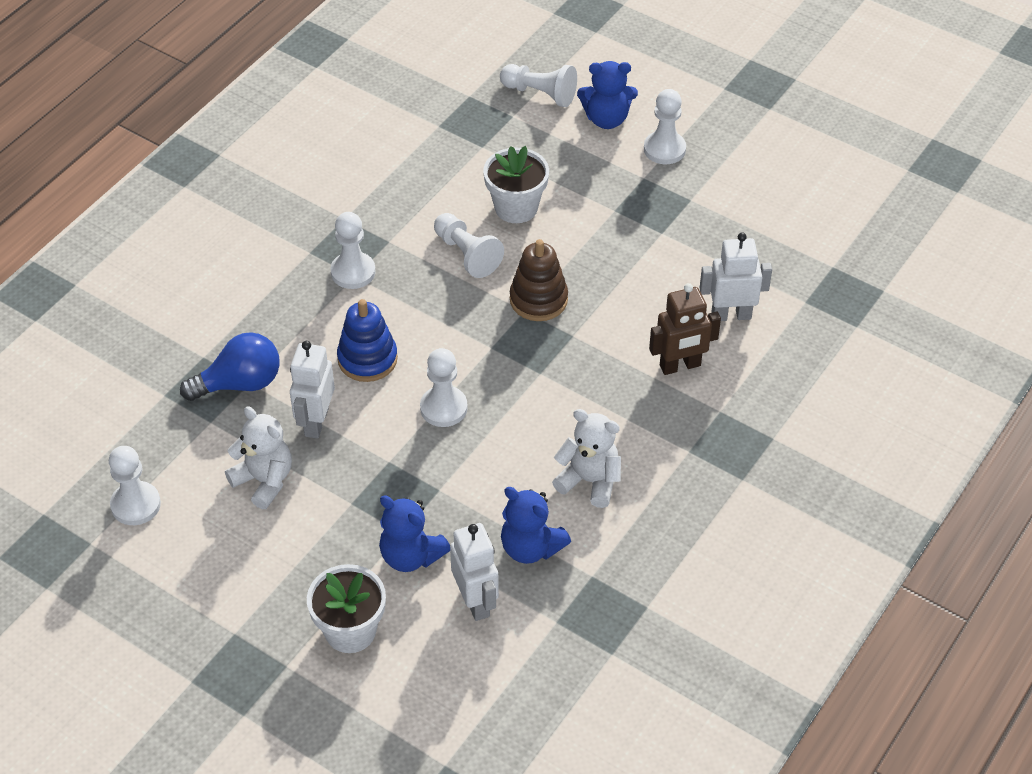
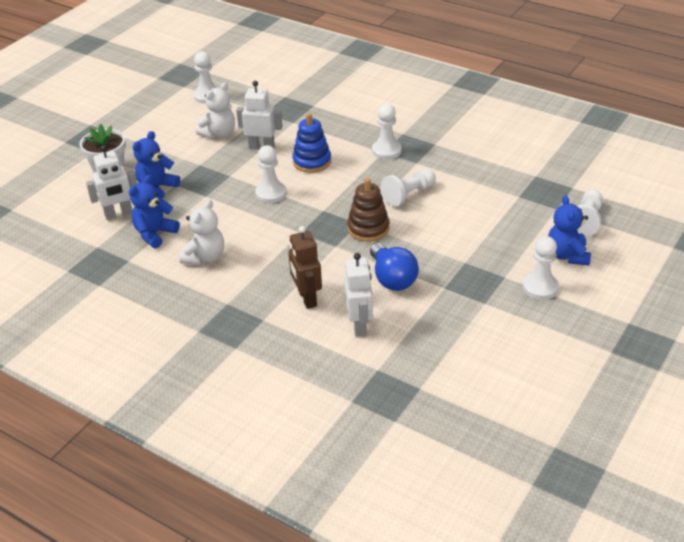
camera: 90 degrees right, 10 degrees down
blue light bulb [180,332,280,401] -> blue light bulb moved to [370,243,419,291]
white flower pot [483,146,549,223] -> none

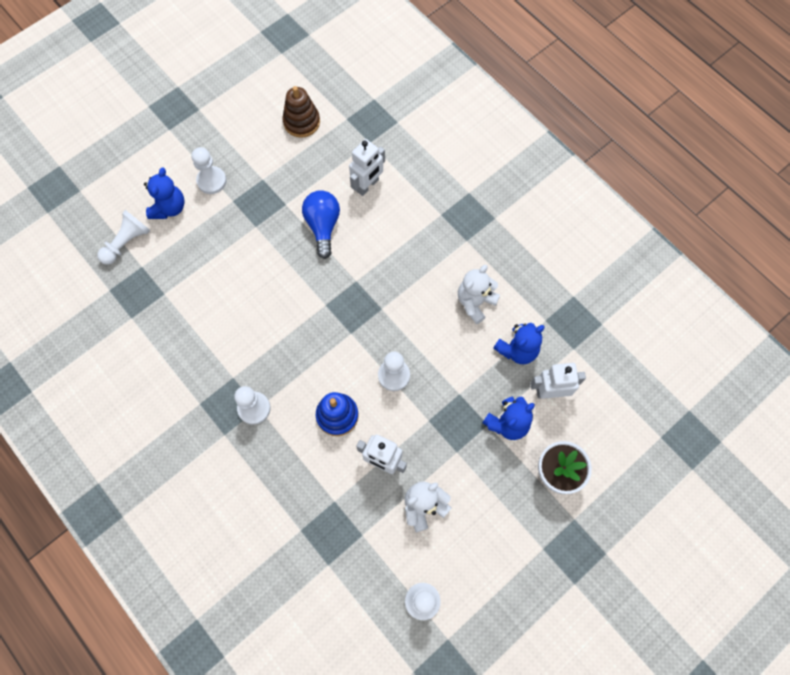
camera: 165 degrees left, 30 degrees up
brown robot [288,226,322,309] -> none
white robot [344,253,373,337] -> white robot turned 150 degrees counterclockwise [349,139,385,196]
brown stacking toy [347,178,390,242] -> brown stacking toy moved to [282,86,320,138]
white pawn [381,169,436,207] -> none

